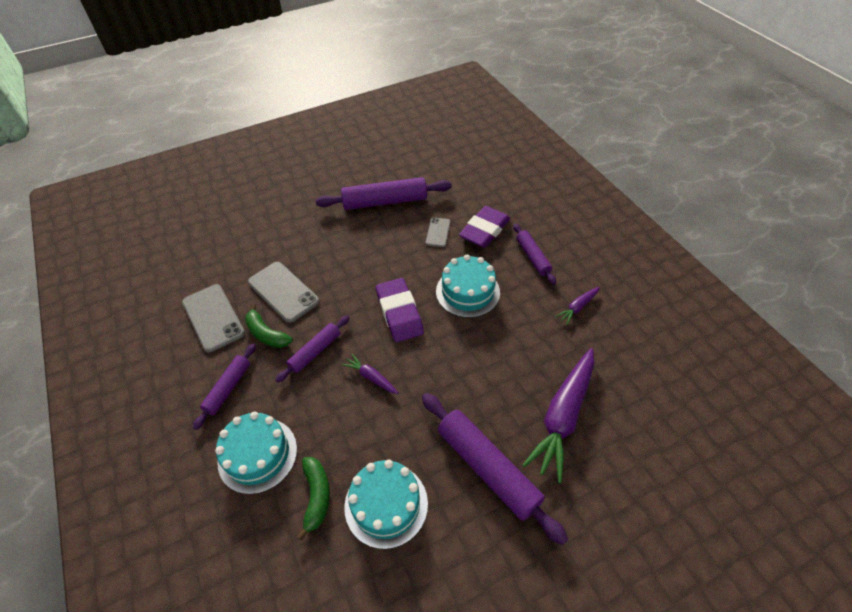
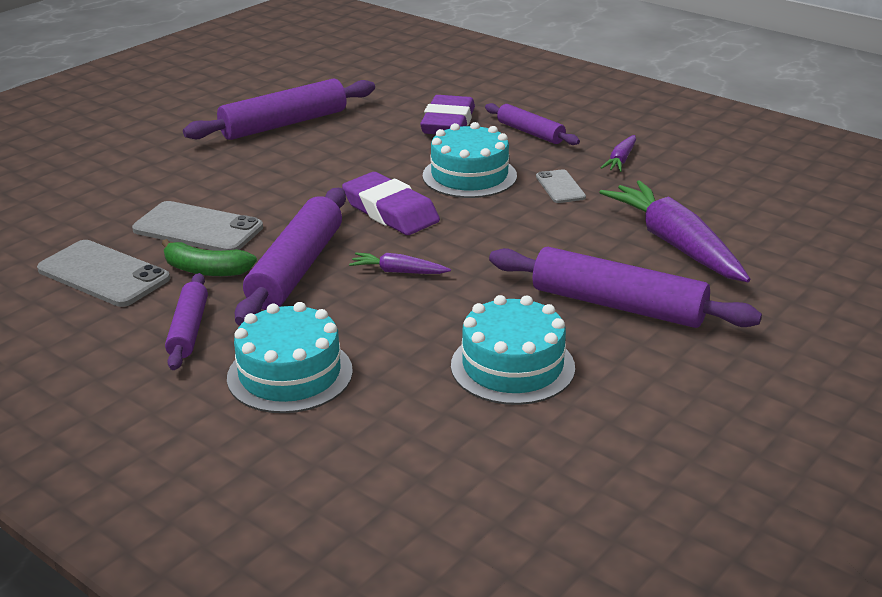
camera: 25 degrees left, 20 degrees down
purple rolling pin [275,315,350,382] -> purple rolling pin [235,188,346,326], size x1.73
green banana [297,457,330,541] -> none
grey phone [426,218,451,247] -> grey phone moved to [536,169,586,203]
purple carrot [523,348,595,483] -> purple carrot turned 150 degrees clockwise [599,180,750,282]

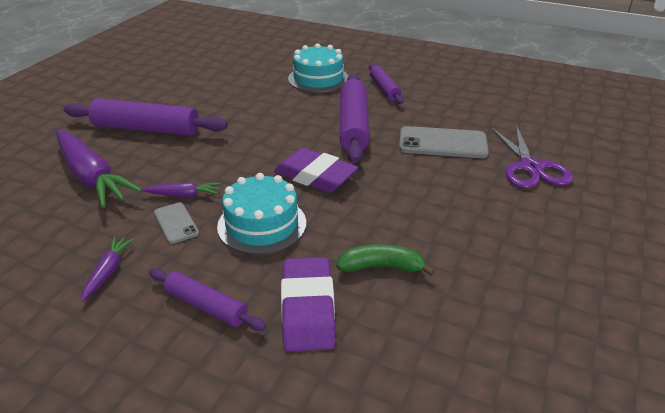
camera: 165 degrees right, 5 degrees up
grey phone [37,240,170,307] -> none
green banana [161,239,257,276] -> green banana moved to [336,244,435,276]
purple rolling pin [183,78,375,140] -> none
purple carrot [349,253,451,274] -> purple carrot moved to [142,182,220,197]
turquoise cake [451,295,575,405] -> none
none -> purple scissors [491,125,573,188]

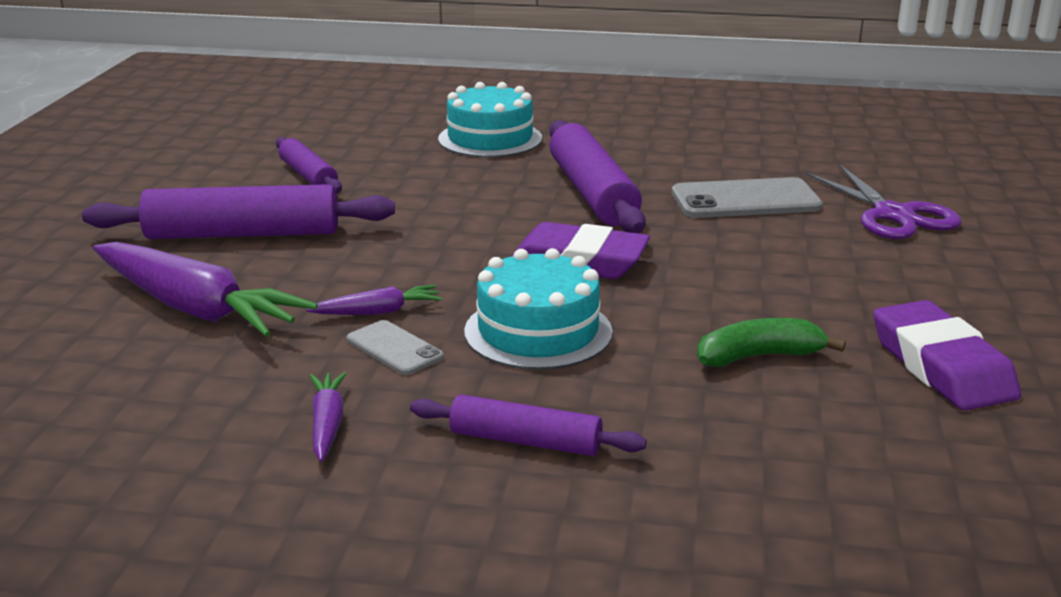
camera: 15 degrees left, 10 degrees down
purple eraser [281,257,336,351] -> purple eraser moved to [873,300,1021,411]
purple rolling pin [369,63,403,104] -> purple rolling pin moved to [276,137,342,193]

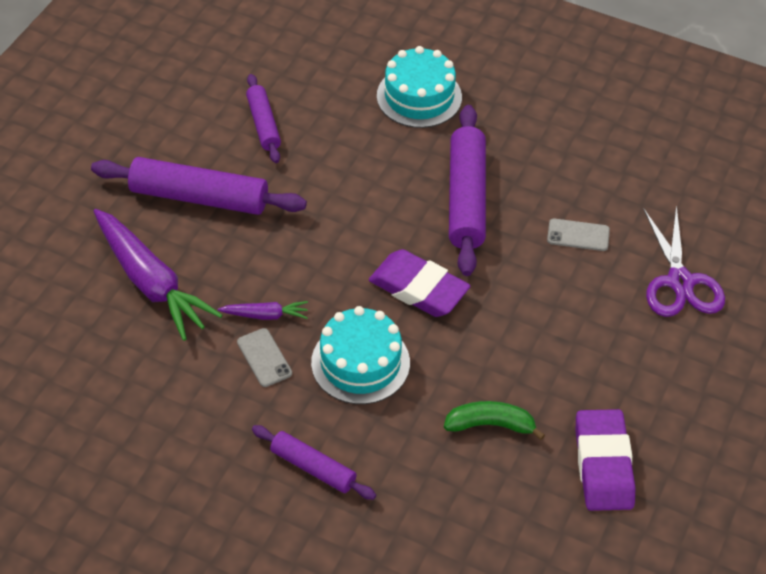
camera: 15 degrees right, 25 degrees up
purple carrot [309,372,347,462] -> none
grey phone [672,177,823,218] -> grey phone [547,218,610,251], size x0.56

